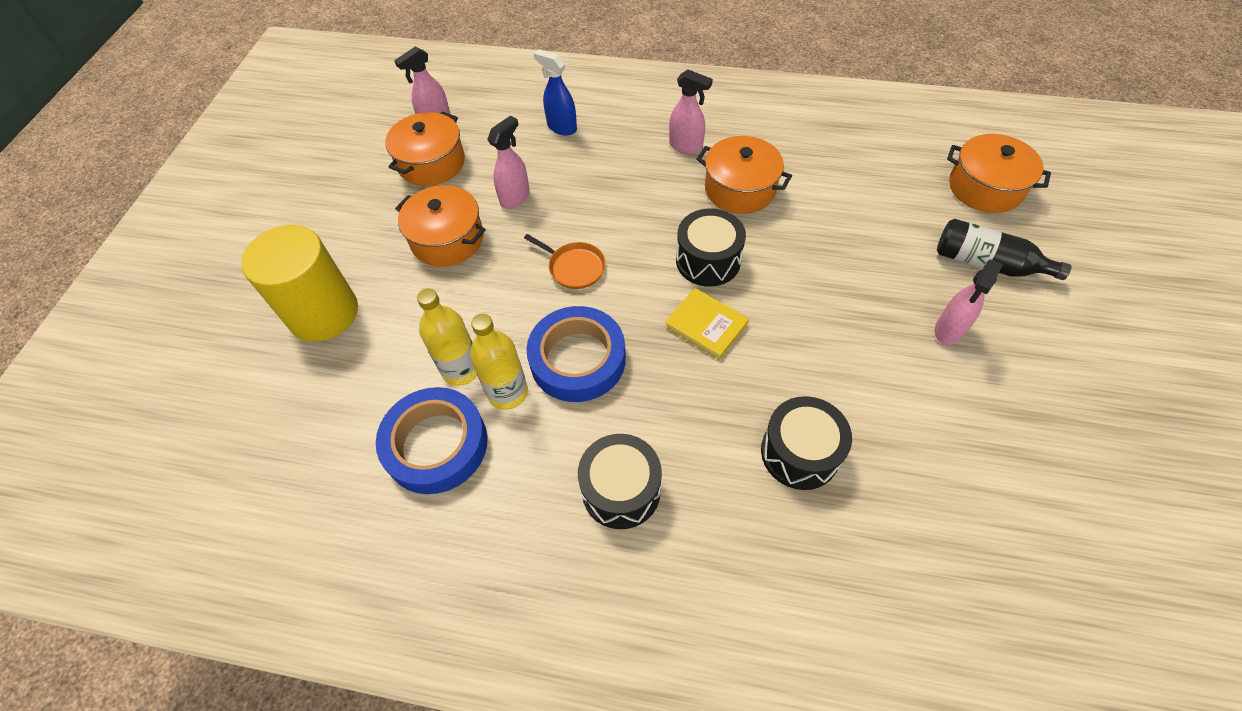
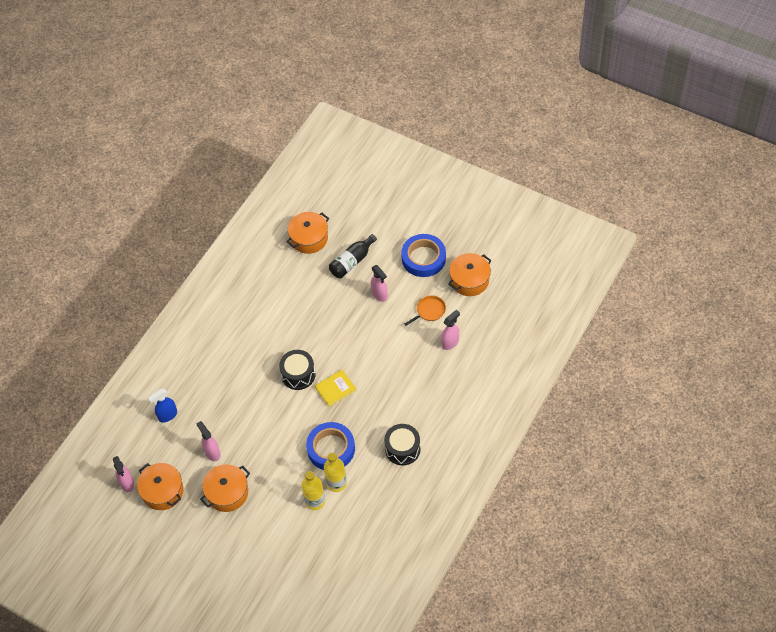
camera: 70 degrees left, 0 degrees up
yellow cylinder [241,225,358,342] -> none
blue tape [376,387,488,494] -> blue tape moved to [401,234,446,277]
orange pan [524,234,606,289] -> orange pan moved to [405,295,446,326]
pink spray bottle [669,70,713,154] -> pink spray bottle moved to [441,310,460,350]
orange pot [697,136,792,214] -> orange pot moved to [448,253,492,296]
black drum [761,396,852,490] -> none

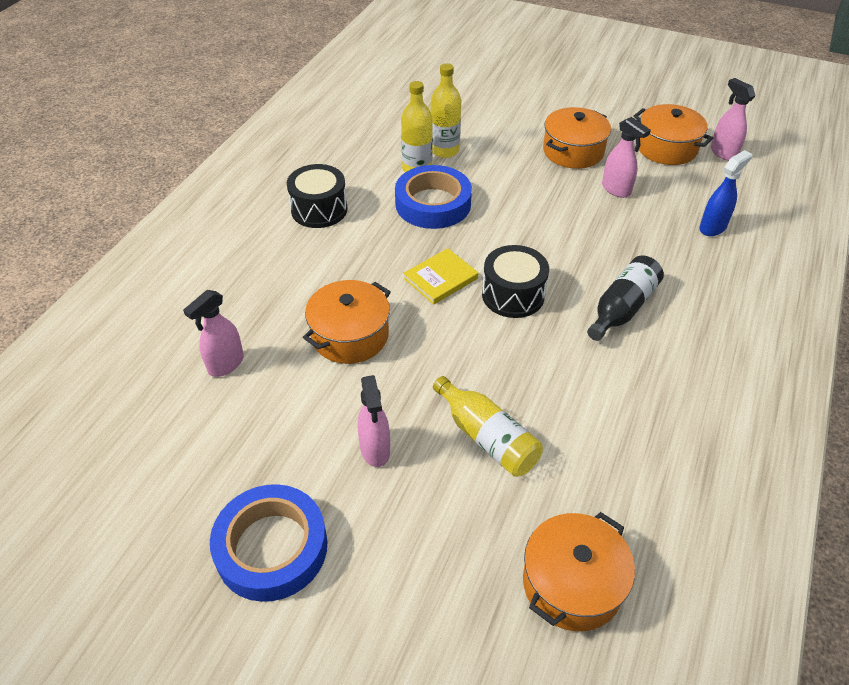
camera: 170 degrees right, 10 degrees down
black bottle [329,234,377,278] -> black bottle moved to [587,255,664,341]
pink spray bottle [371,265,388,302] -> pink spray bottle turned 150 degrees counterclockwise [358,375,390,467]
orange pan [405,295,446,326] -> none
orange pot [448,253,492,296] -> orange pot moved to [303,280,391,364]
none -> yellow bottle [433,376,543,477]

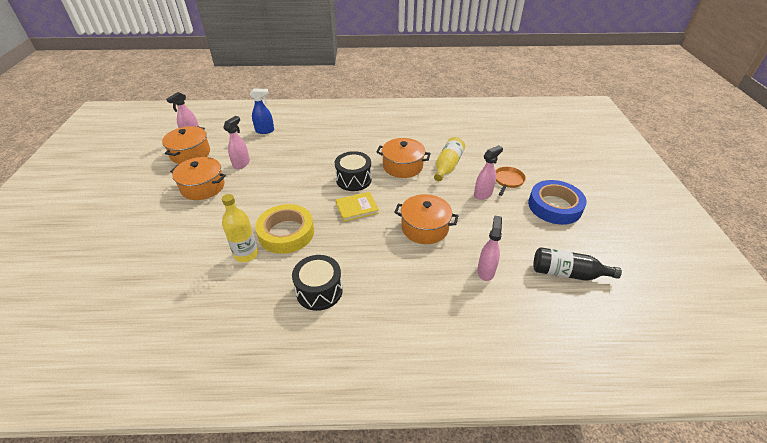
camera: 115 degrees left, 5 degrees down
pink spray bottle [183,290,244,377] -> pink spray bottle turned 90 degrees counterclockwise [477,215,502,281]
blue tape [395,165,472,229] -> yellow tape [255,204,314,254]
yellow book [404,248,478,305] -> yellow book turned 45 degrees counterclockwise [336,192,379,222]
yellow bottle [431,63,461,158] -> none
orange pot [523,512,635,631] -> orange pot moved to [376,138,431,178]
black bottle [587,255,664,341] -> black bottle moved to [533,247,622,281]
blue spray bottle [699,150,752,236] -> blue spray bottle turned 150 degrees clockwise [250,88,274,134]
none -> orange pan [495,167,526,196]

